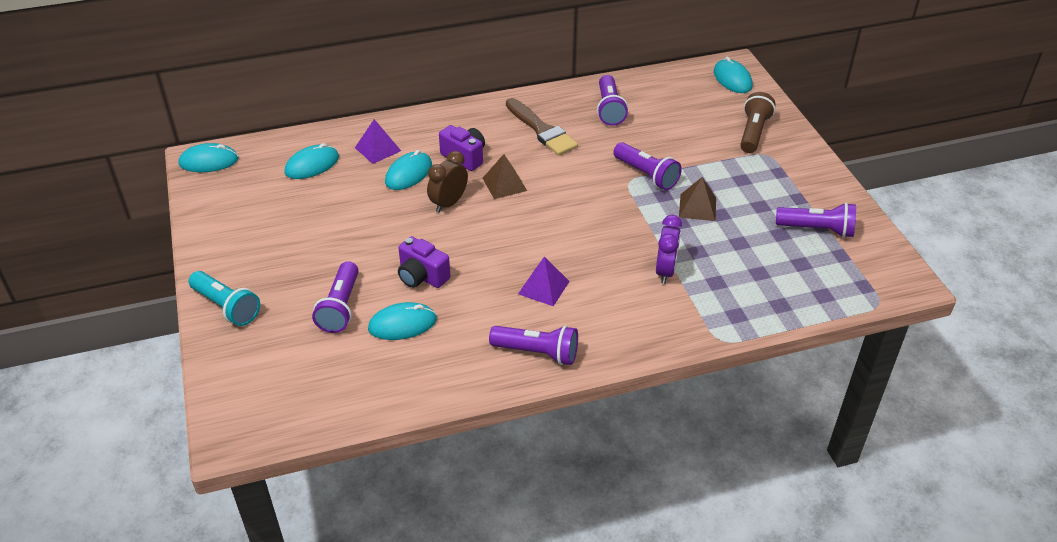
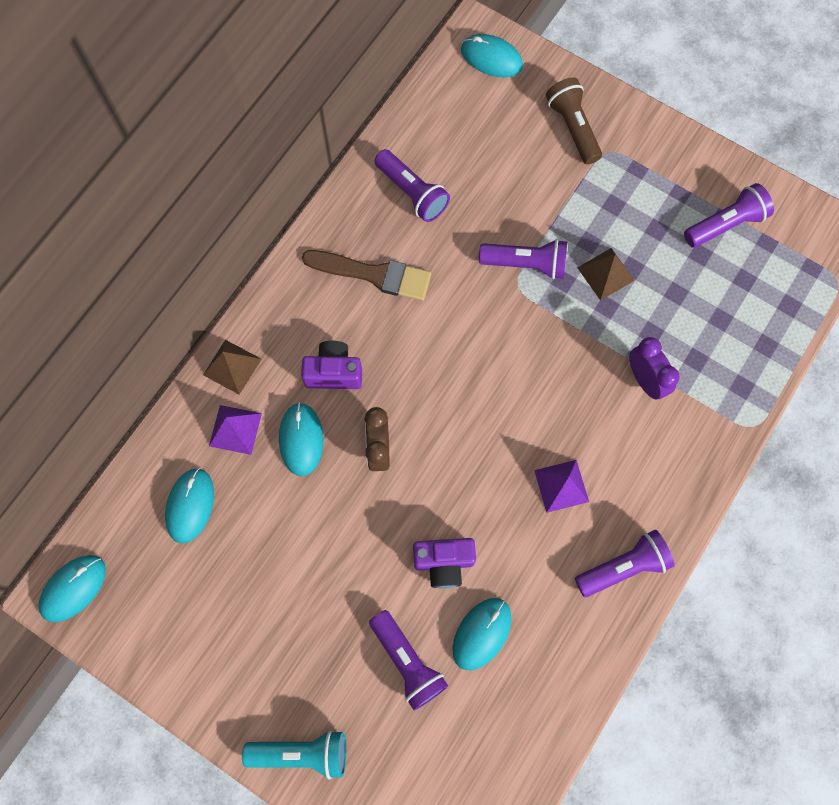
camera: 40 degrees left, 30 degrees up
brown pyramid [482,154,527,199] -> brown pyramid moved to [203,340,261,394]

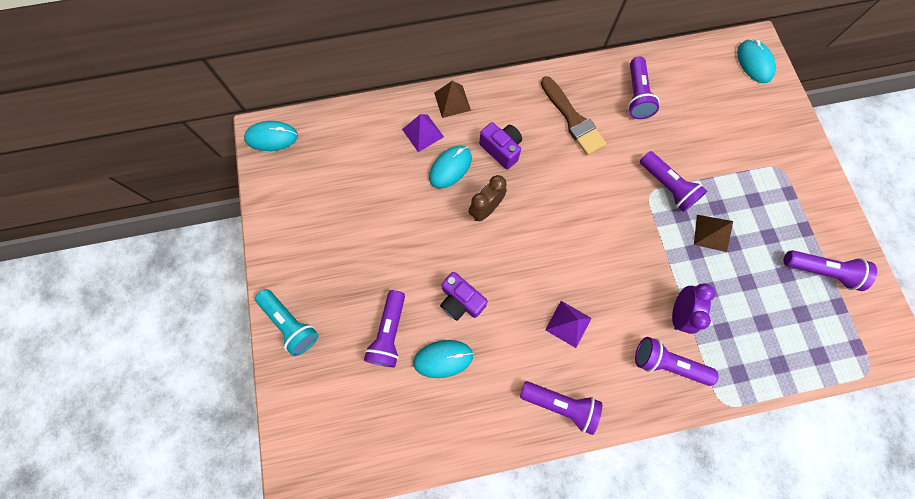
camera: 45 degrees right, 0 degrees up
turquoise mouse [165,468,214,543] -> none
brown flashlight [546,78,602,165] -> none
none -> purple flashlight [635,337,718,386]

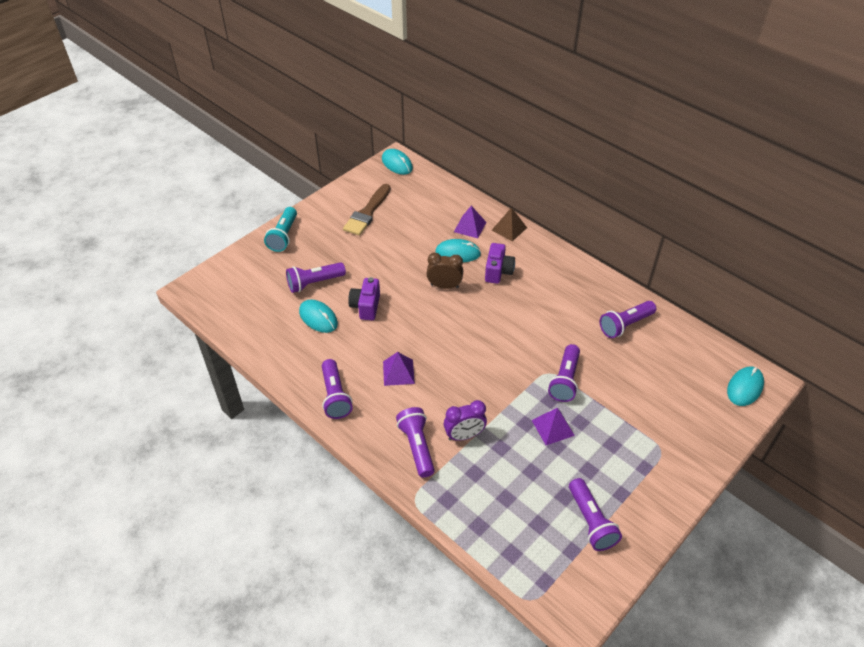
camera: 55 degrees right, 25 degrees down
brown brush [541,76,607,155] -> brown brush moved to [343,184,391,236]
brown pyramid [694,215,733,252] -> purple pyramid [532,408,575,445]

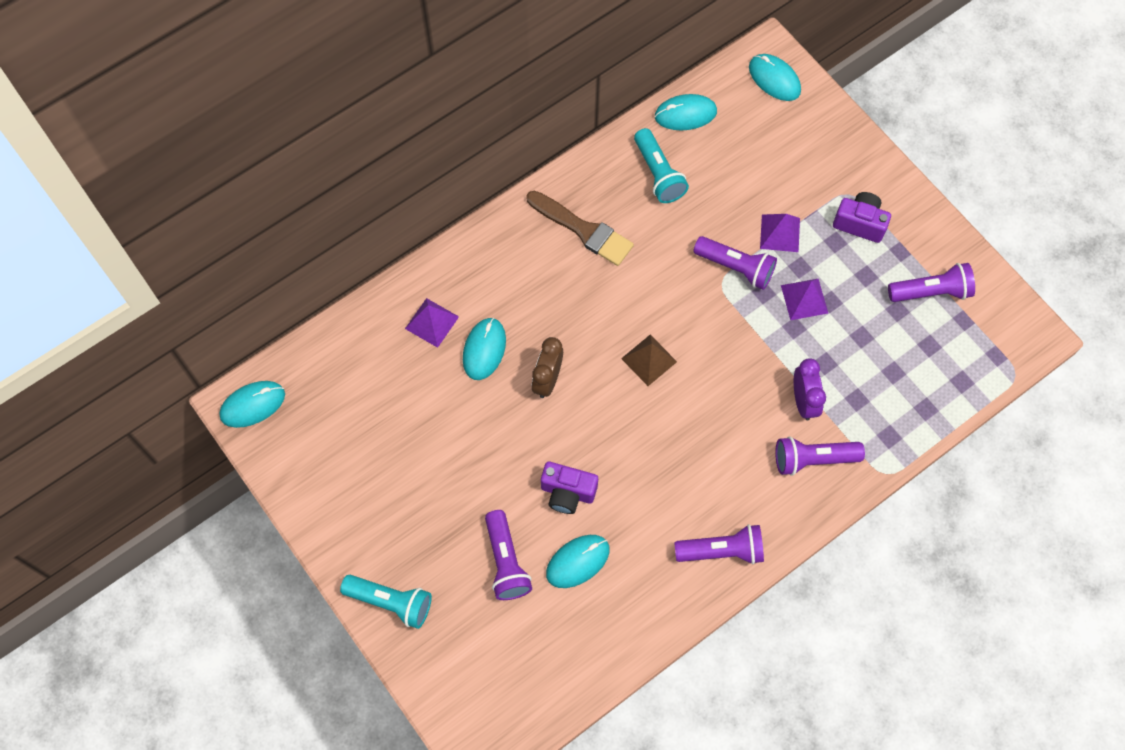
camera: 80 degrees left, 20 degrees up
brown brush [343,184,391,236] -> brown brush moved to [526,191,634,266]
purple pyramid [383,352,415,386] -> purple pyramid moved to [760,214,800,252]
purple camera [485,243,515,284] -> purple camera moved to [833,192,891,243]
brown pyramid [492,207,527,241] -> brown pyramid moved to [621,335,677,386]
purple flashlight [600,301,657,338] -> turquoise flashlight [634,128,689,203]
none -> turquoise mouse [655,94,717,131]

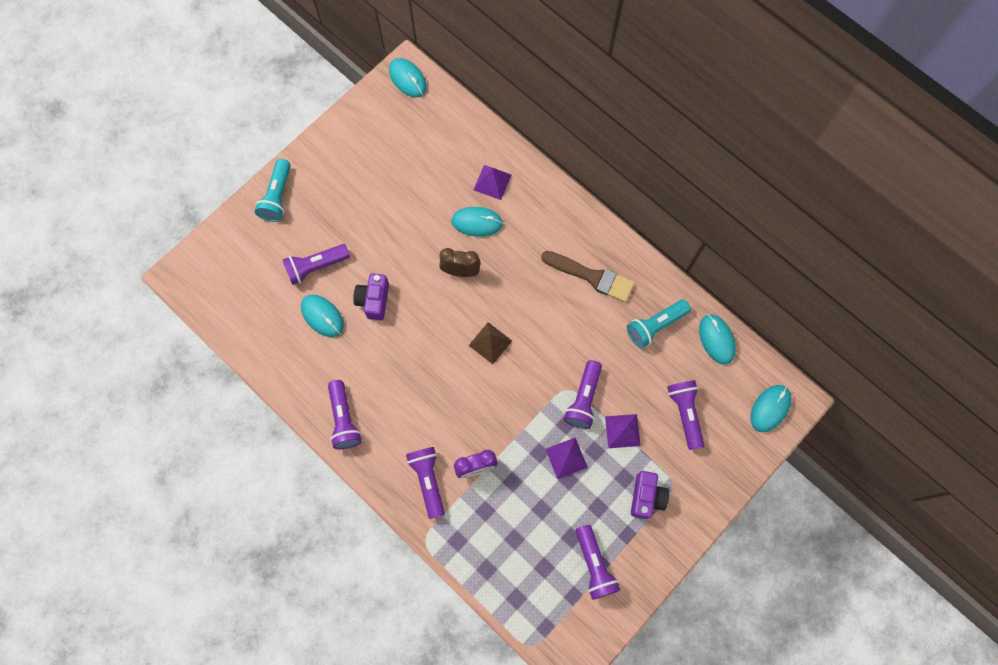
camera: 80 degrees right, 5 degrees up
brown brush [526,191,634,266] -> brown brush turned 90 degrees counterclockwise [541,251,635,302]
none -> purple flashlight [667,380,704,450]

